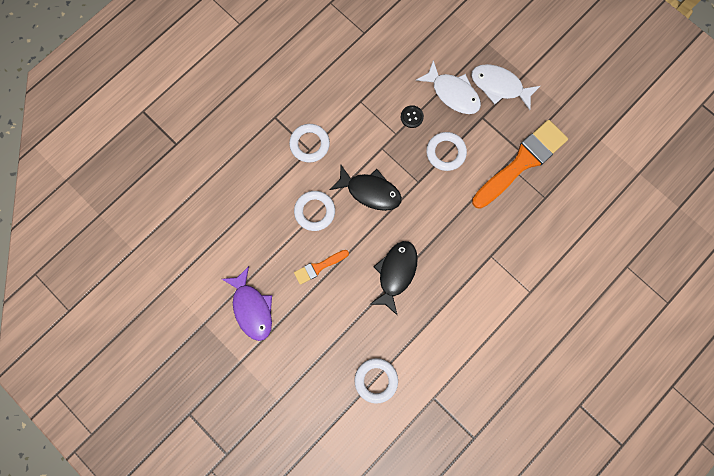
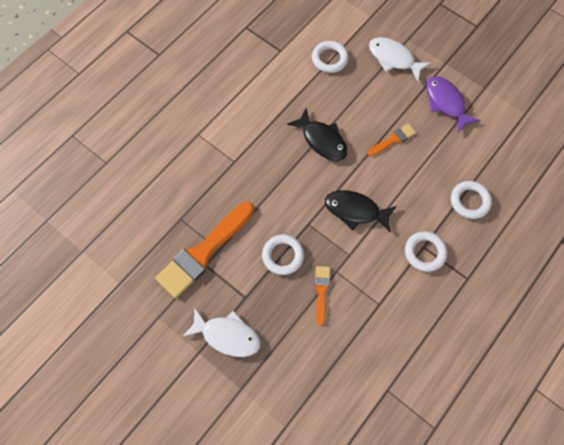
camera: 175 degrees right, 10 degrees down
white ring [294,191,335,231] -> white ring moved to [451,181,492,219]
black fish [369,241,418,316] -> black fish turned 60 degrees counterclockwise [287,108,348,161]
black button [401,105,424,128] -> orange brush [315,266,330,326]
white fish [416,60,481,114] -> white fish moved to [369,37,431,81]

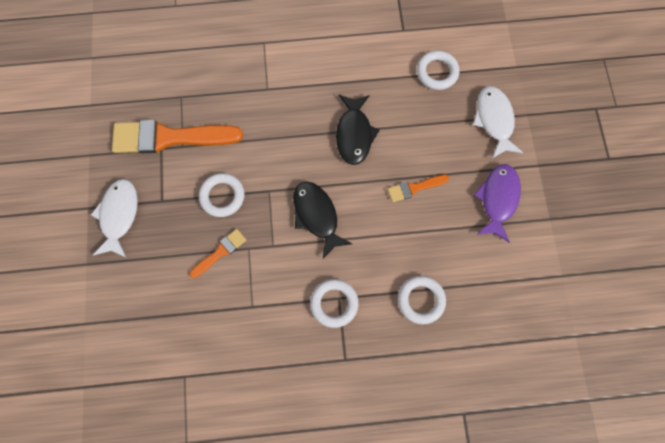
camera: 45 degrees right, 5 degrees up
white fish [182,308,261,357] -> white fish turned 150 degrees counterclockwise [91,179,138,258]
orange brush [368,123,416,156] -> orange brush turned 150 degrees clockwise [387,175,449,202]

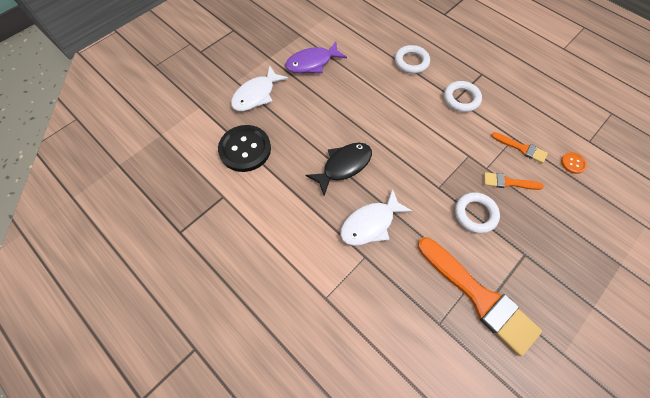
camera: 130 degrees left, 10 degrees down
white fish [91,179,138,258] -> white fish moved to [340,189,412,246]
black fish [293,181,352,259] -> none
orange brush [387,175,449,202] -> orange brush moved to [491,132,548,163]
white ring [417,51,459,90] -> black button [218,125,271,172]
none -> orange button [561,152,587,174]

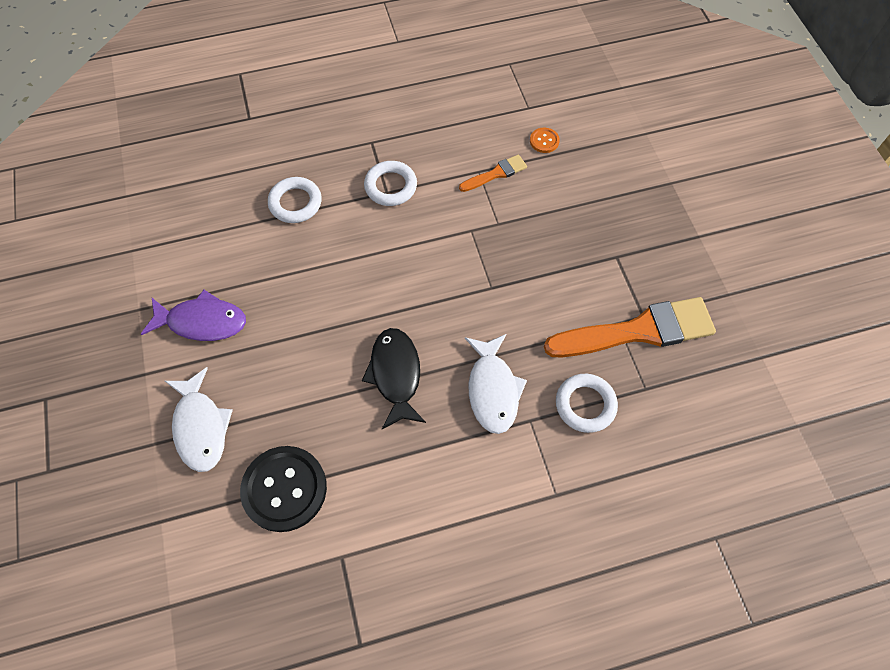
camera: 60 degrees left, 0 degrees up
purple fish [285,41,347,73] -> purple fish turned 90 degrees counterclockwise [141,290,246,341]
white ring [455,192,500,233] -> white ring moved to [556,374,618,433]
orange brush [484,172,544,190] -> none

